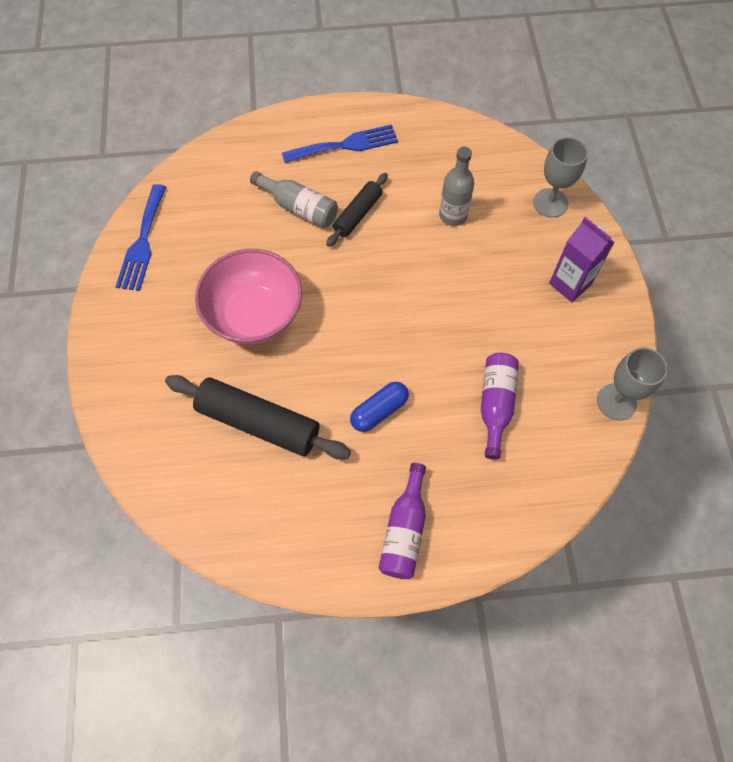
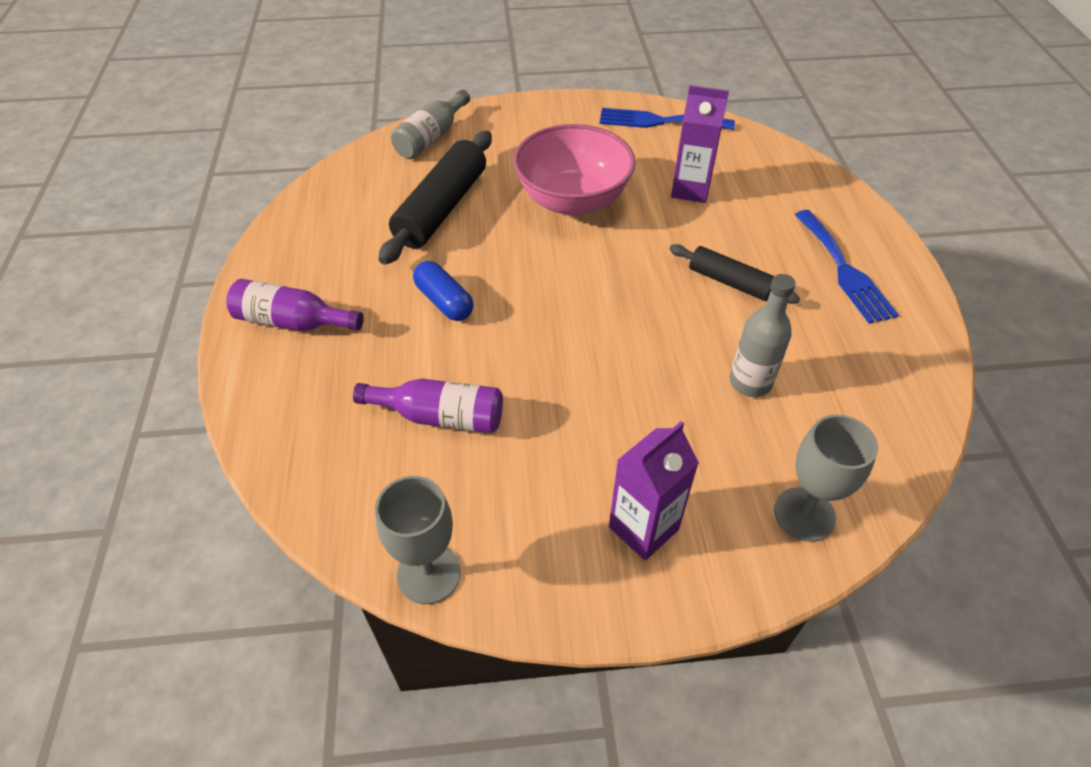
camera: 90 degrees right, 15 degrees down
grey bottle [250,171,338,228] -> grey bottle moved to [391,90,470,159]
none -> purple carton [671,85,729,203]

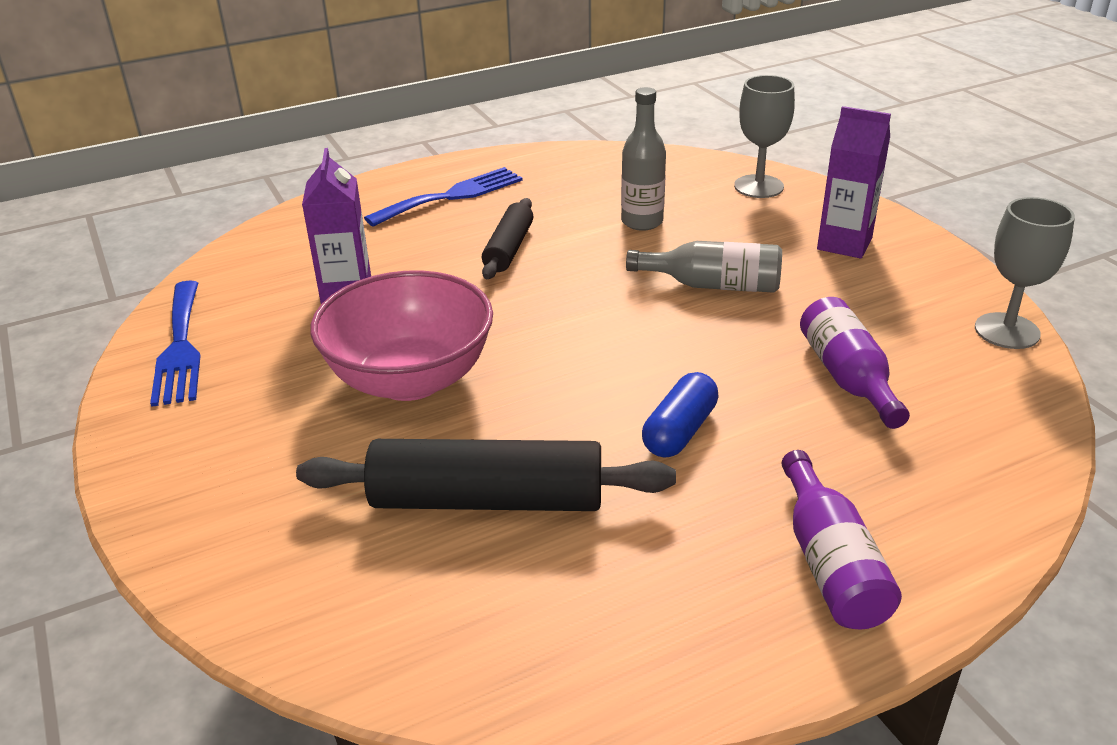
camera: 110 degrees left, 15 degrees down
grey bottle [391,90,470,159] -> grey bottle moved to [626,241,782,293]

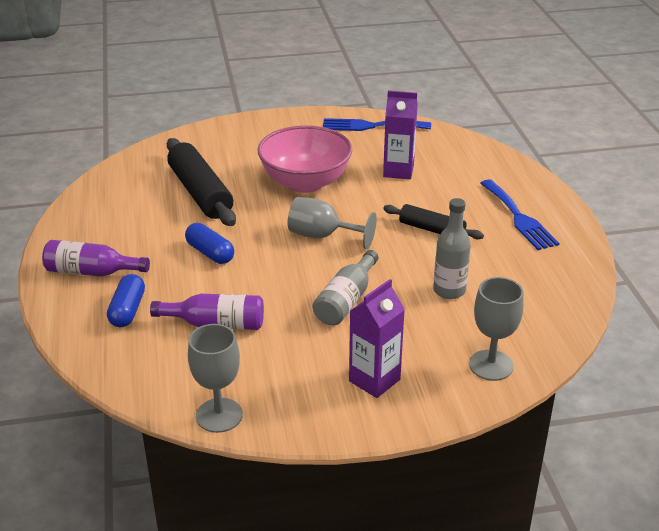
camera: 105 degrees right, 0 degrees up
black rolling pin [296,439,676,511] -> black rolling pin turned 45 degrees counterclockwise [167,138,236,226]
none -> blue capsule [107,274,145,327]
none -> grey goblet [288,197,377,249]

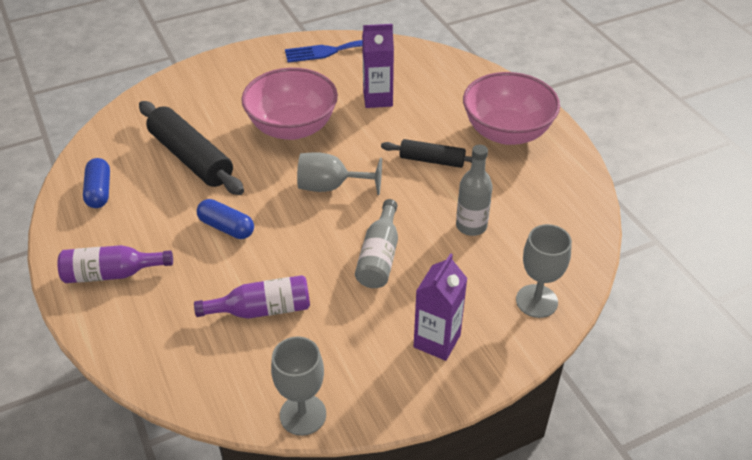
camera: 15 degrees left, 10 degrees up
blue capsule [107,274,145,327] -> blue capsule moved to [83,158,110,208]
blue fork [480,179,560,250] -> pink bowl [463,72,560,145]

